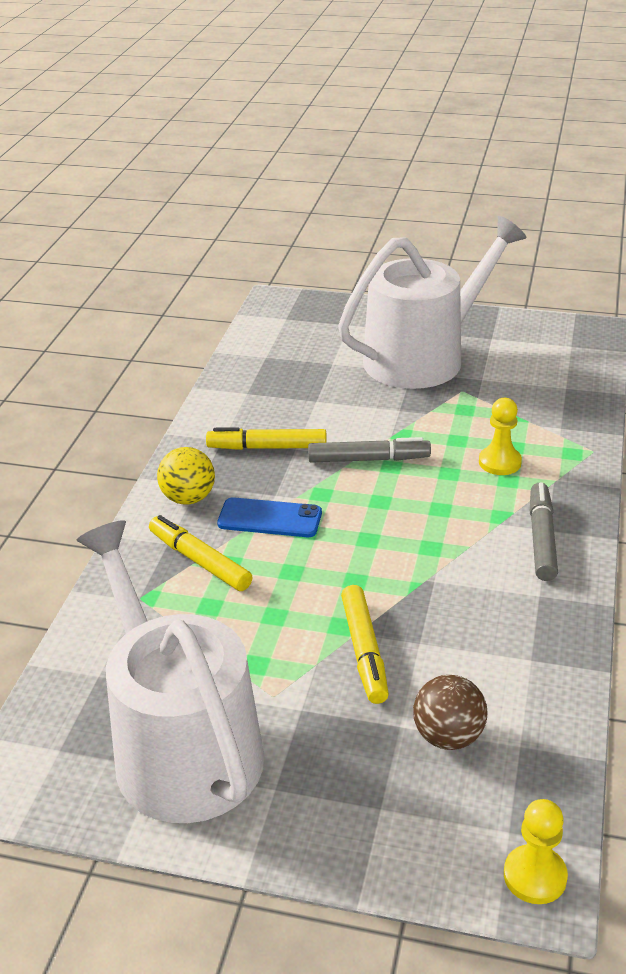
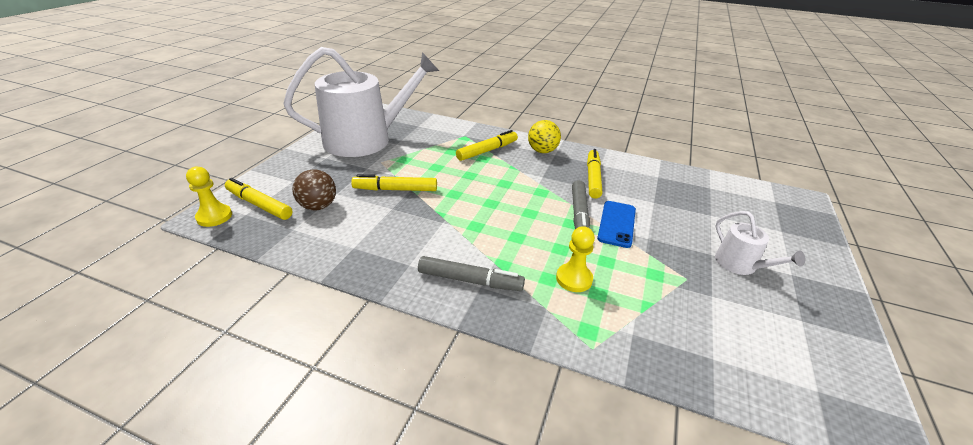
camera: 95 degrees right, 0 degrees up
blue phone [217,497,322,537] -> blue phone moved to [597,201,636,248]
white watering can [338,216,527,389] -> white watering can [715,211,805,275], size x0.43
none -> yellow marker [225,178,292,220]

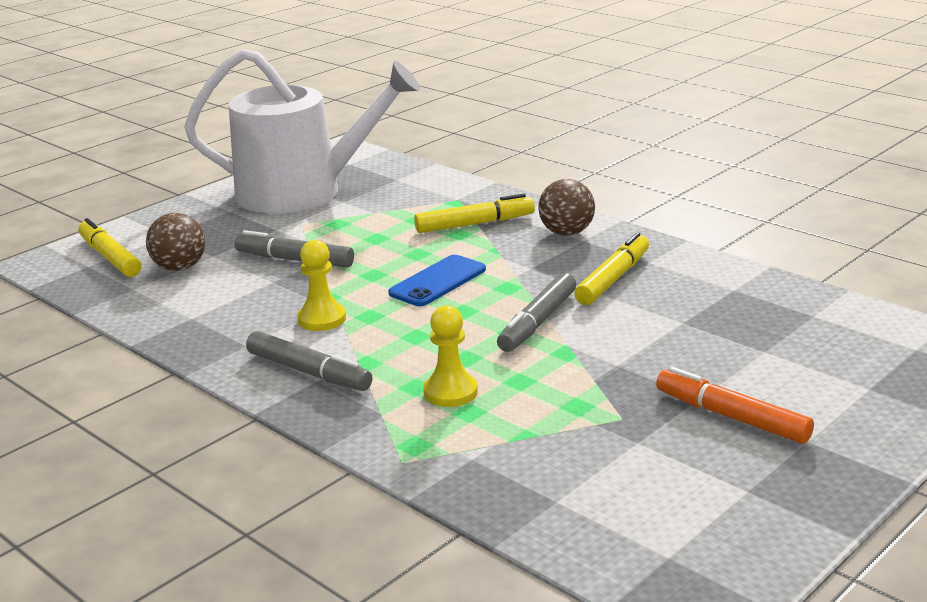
camera: 25 degrees right, 10 degrees down
yellow pawn [186,167,232,227] -> yellow pawn moved to [297,240,346,331]
yellow marker [351,174,437,191] -> grey marker [234,230,354,268]
yellow ball [528,120,561,153] -> brown ball [538,179,595,236]
blue phone [597,201,636,248] -> blue phone moved to [388,255,486,306]
white watering can [715,211,805,275] -> orange marker [656,367,814,444]

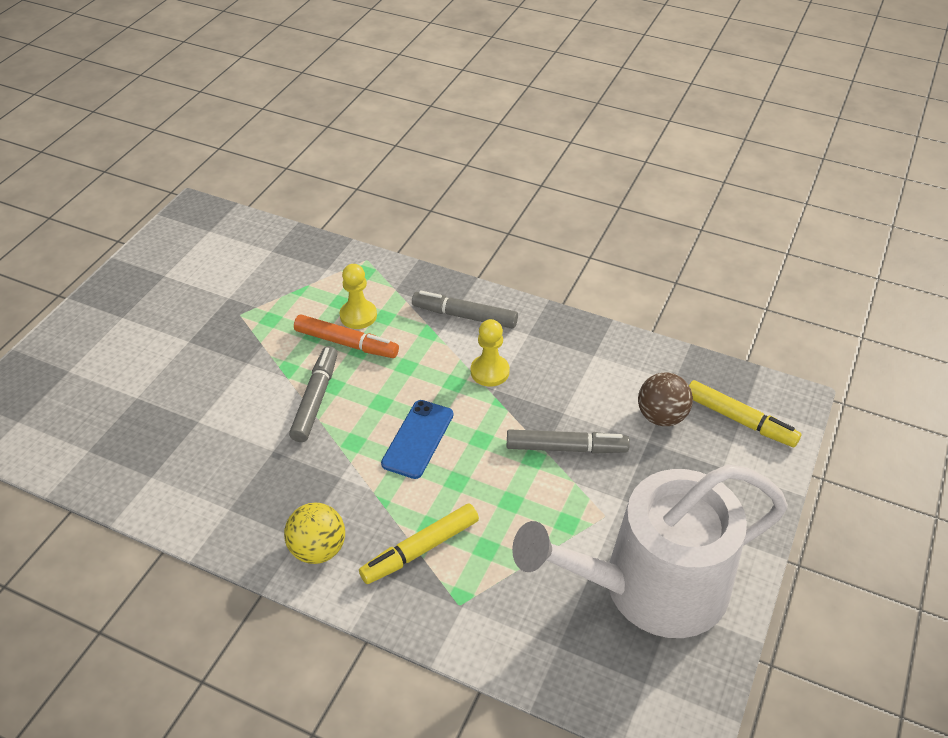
camera: 160 degrees right, 20 degrees up
brown ball [538,179,595,236] -> yellow ball [284,503,345,564]
yellow marker [574,233,649,305] -> none
orange marker [656,367,814,444] -> orange marker moved to [294,315,399,358]

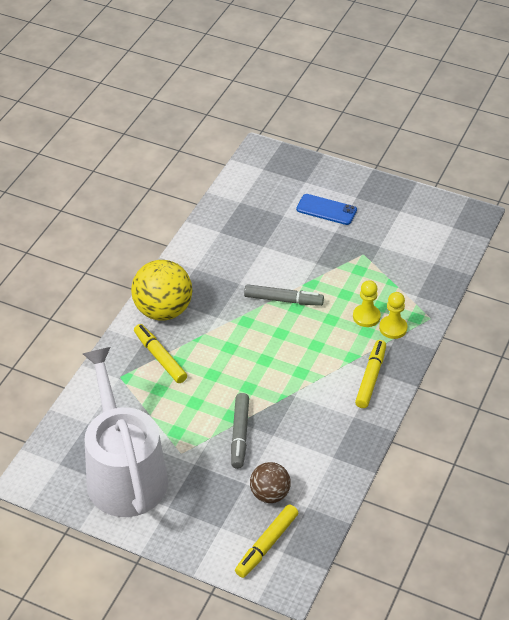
camera: 90 degrees right, 0 degrees up
yellow ball [284,503,345,564] -> yellow ball [131,260,192,321], size x1.67
orange marker [294,315,399,358] -> none
blue phone [381,400,453,479] -> blue phone moved to [296,194,357,225]
grey marker [412,291,518,329] -> yellow marker [355,340,386,408]
yellow pawn [471,319,510,387] -> yellow pawn moved to [379,292,407,339]

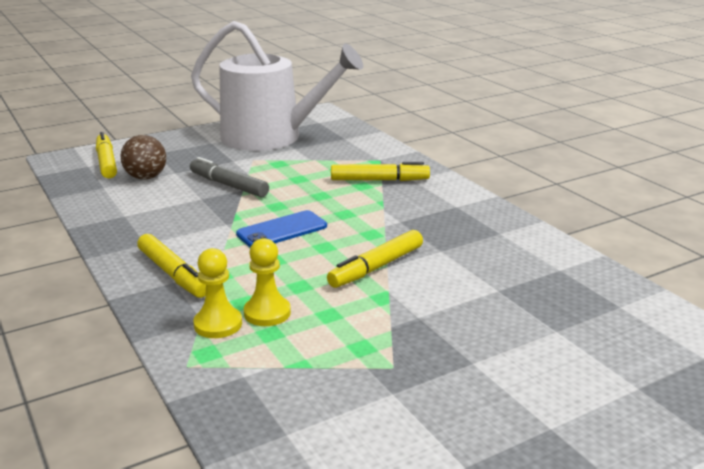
camera: 125 degrees right, 20 degrees down
yellow ball [131,260,192,321] -> none
grey marker [244,284,324,306] -> yellow marker [327,230,423,288]
blue phone [296,194,357,225] -> blue phone moved to [236,210,327,247]

